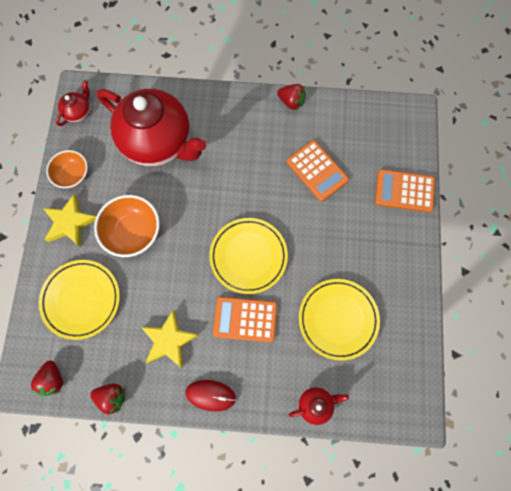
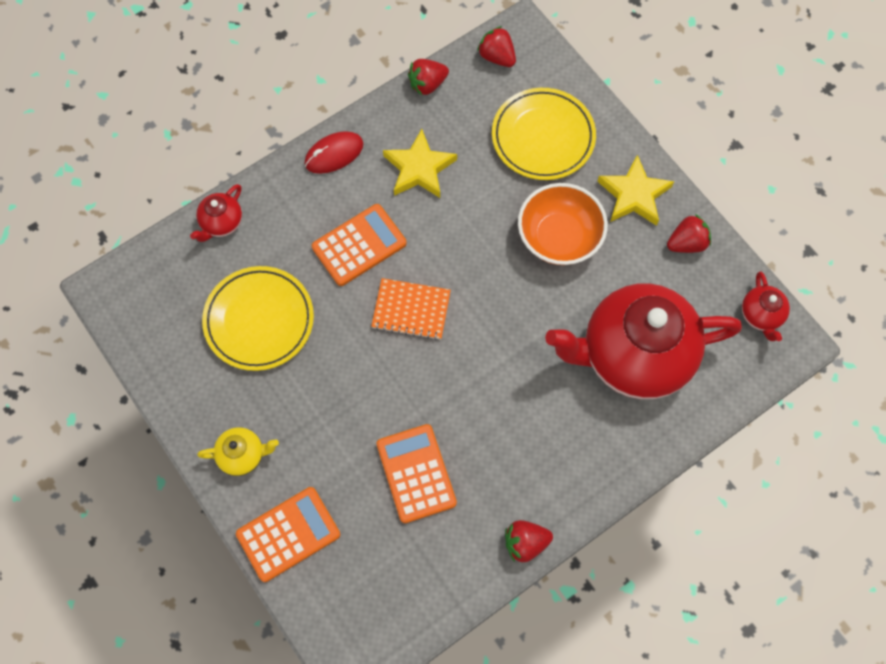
camera: 140 degrees right, 5 degrees down
orange bowl [46,150,88,188] -> red strawberry [667,214,711,253]
yellow plate [210,218,288,294] -> orange notebook [371,278,451,340]
orange calculator [287,140,349,202] -> orange calculator turned 60 degrees clockwise [376,424,457,523]
none -> yellow teapot [197,427,279,476]

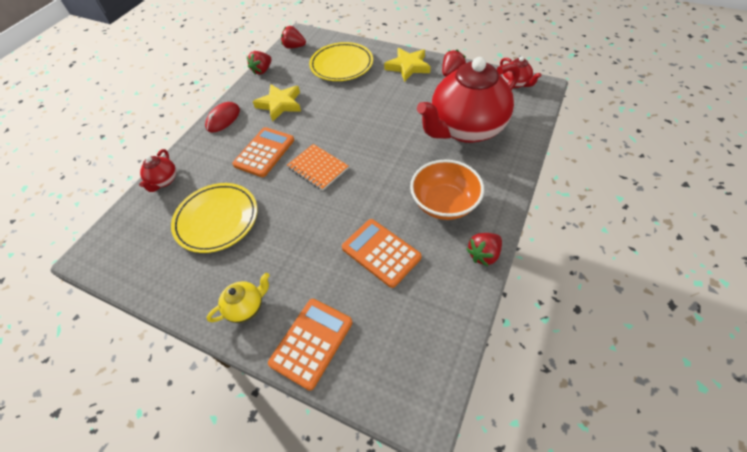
camera: 25 degrees left, 15 degrees down
orange notebook [371,278,451,340] -> orange notebook turned 60 degrees clockwise [287,144,348,191]
orange bowl [518,183,608,265] -> orange bowl moved to [410,160,484,220]

